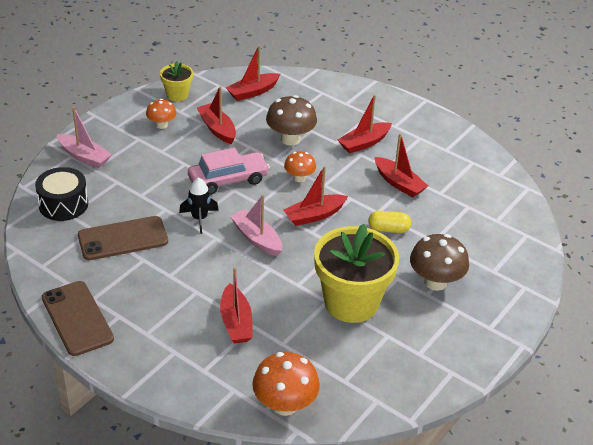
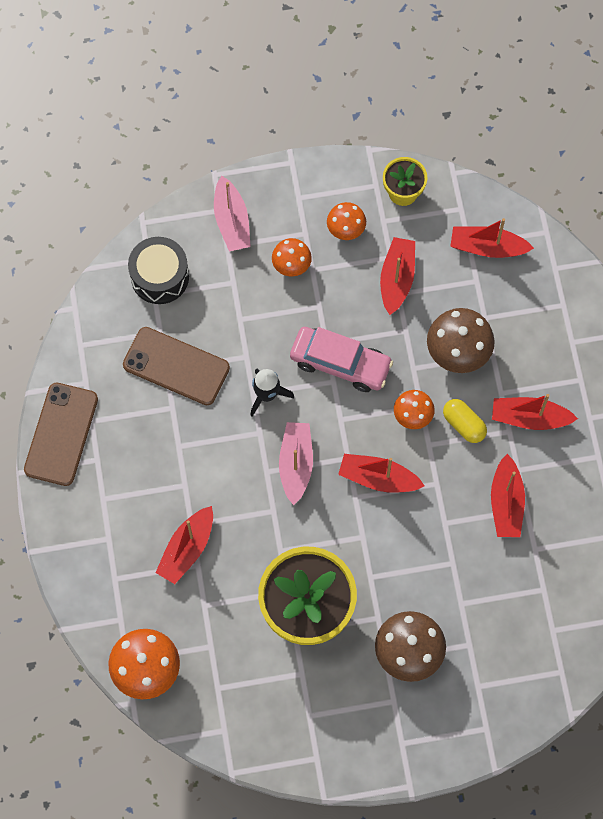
camera: 45 degrees right, 30 degrees up
yellow capsule [368,211,411,233] -> yellow capsule moved to [443,399,487,443]
none -> orange mushroom [272,238,312,277]

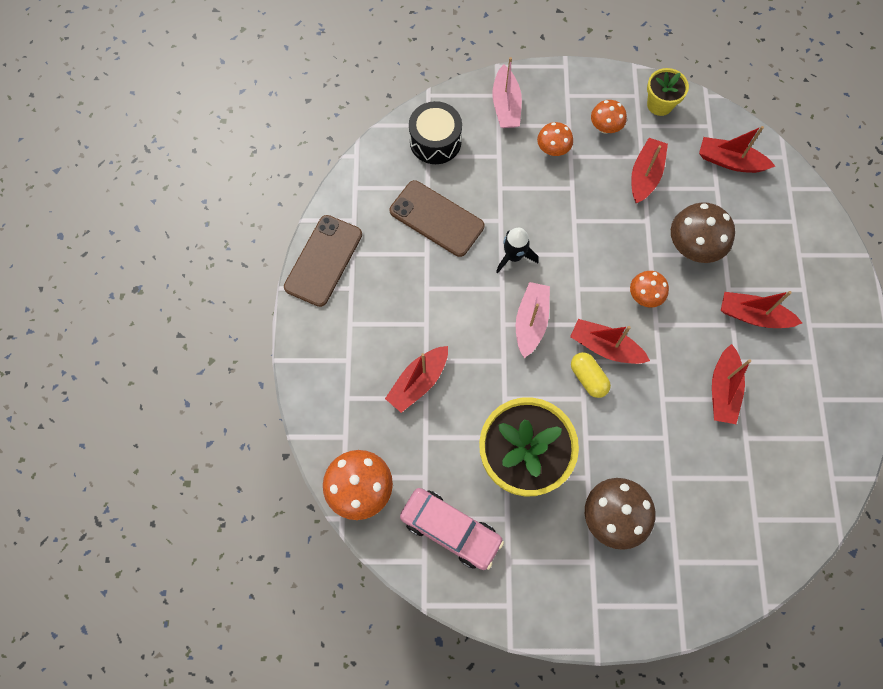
camera: 10 degrees right, 0 degrees up
pink car [290,327,393,392] -> pink car moved to [400,488,504,570]
yellow capsule [443,399,487,443] -> yellow capsule moved to [571,352,611,398]

